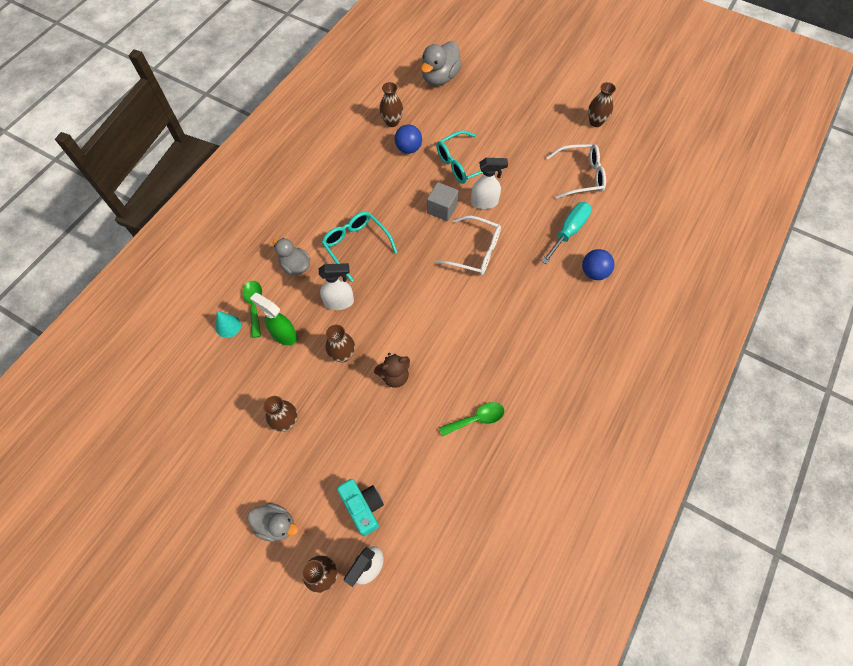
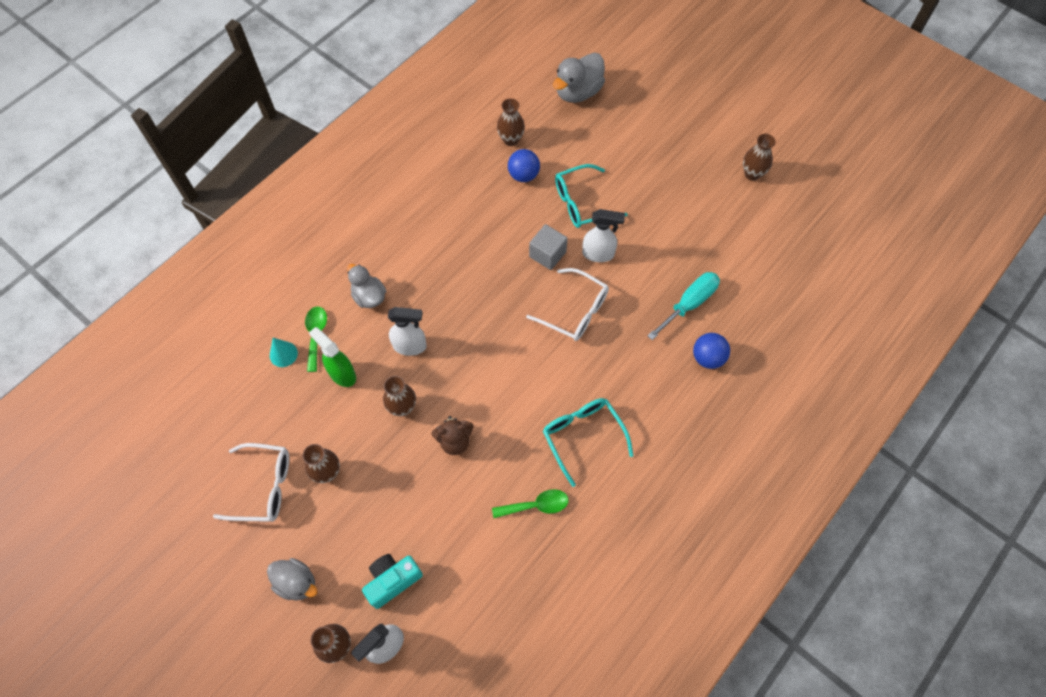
camera: 10 degrees right, 0 degrees up
turquoise glasses [322,211,398,282] -> turquoise glasses moved to [543,398,634,487]
turquoise camera [337,479,384,536] -> turquoise camera turned 105 degrees counterclockwise [362,554,423,609]
white glasses [546,144,606,199] -> white glasses moved to [213,443,289,522]

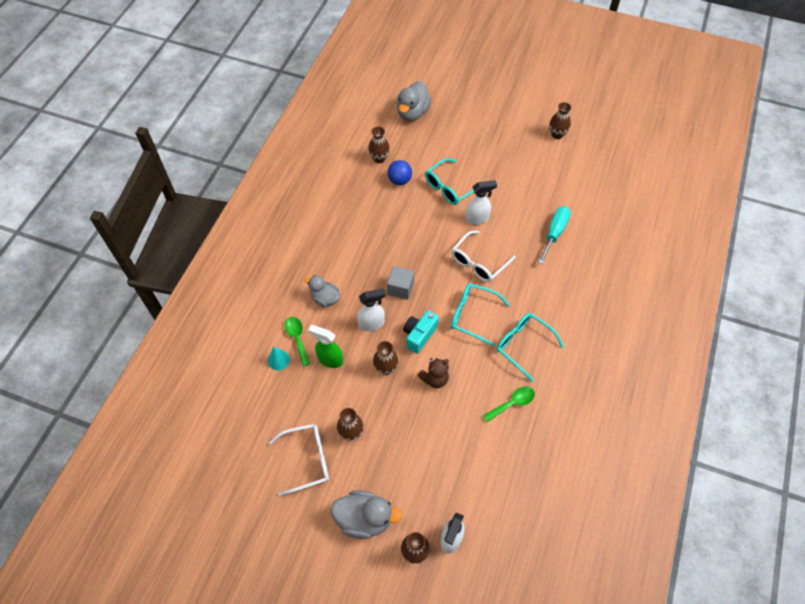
camera: 20 degrees left, 5 degrees down
grey duck [267,558,317,600] -> grey duck [330,490,403,539], size x1.51
turquoise camera [362,554,423,609] -> turquoise camera moved to [403,310,439,354]
white glasses [526,268,609,341] -> white glasses turned 120 degrees clockwise [452,231,516,282]
grey cube [529,224,568,270] -> grey cube moved to [387,266,414,300]
blue ball [693,333,730,369] -> none
none -> turquoise glasses [451,283,510,347]

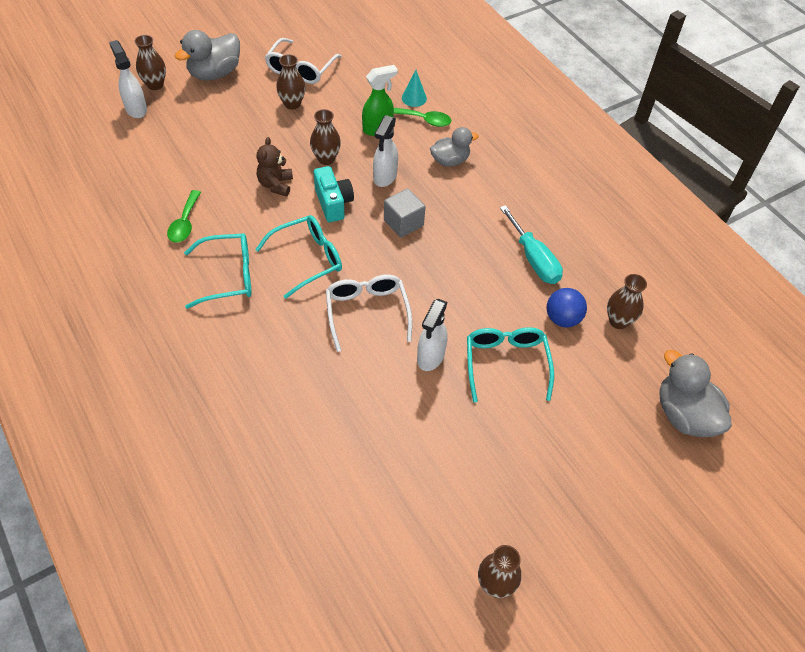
camera: 125 degrees right, 5 degrees down
turquoise screwdriver [538,206,571,264] -> turquoise screwdriver moved to [500,205,563,284]

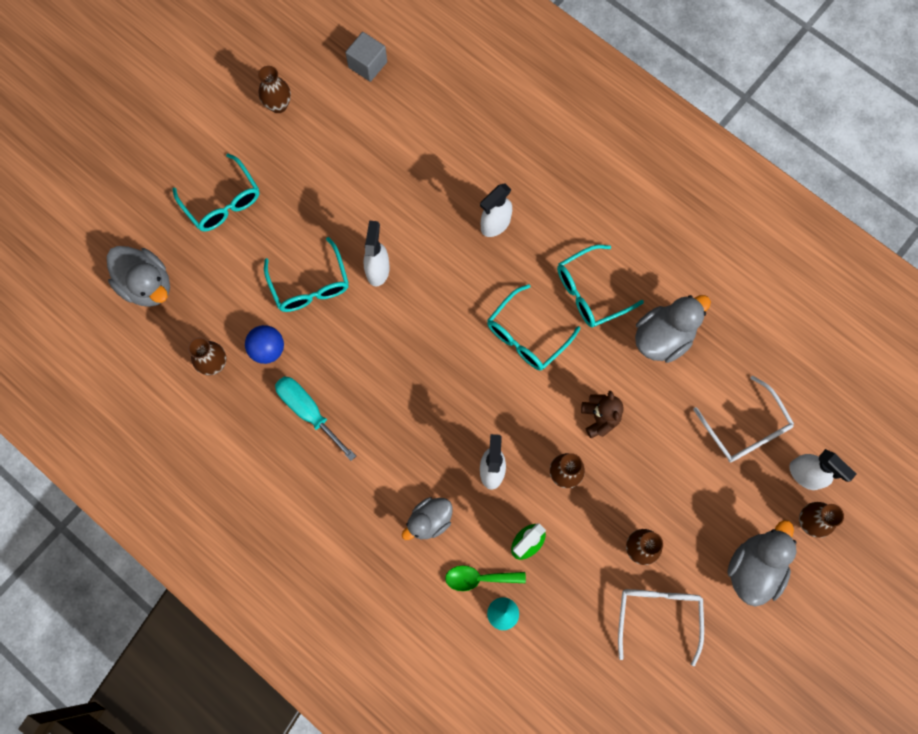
camera: 165 degrees right, 20 degrees up
green spoon [167,190,201,243] -> grey duck [635,295,711,363]
turquoise camera [314,166,354,222] -> none
white glasses [326,274,412,352] -> white glasses moved to [693,375,794,462]
grey cube [384,188,426,238] -> grey cube moved to [345,32,387,82]
none -> turquoise glasses [172,153,259,231]
none -> white spray bottle [480,184,512,237]

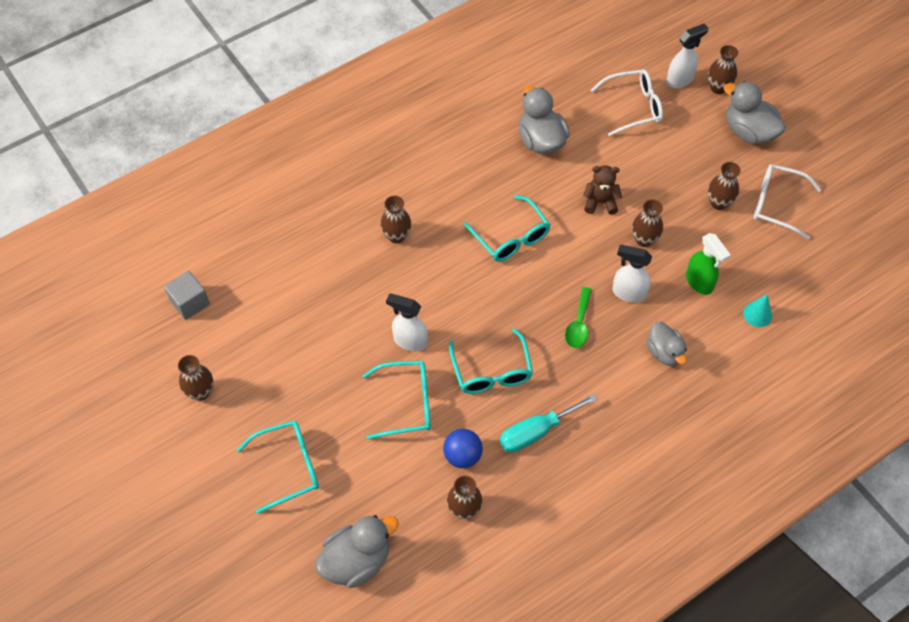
camera: 75 degrees left, 15 degrees down
green spoon [445,565,526,591] -> green spoon moved to [565,287,592,348]
white spray bottle [480,184,512,237] -> brown vase [380,196,411,244]
turquoise glasses [557,245,644,327] -> turquoise glasses moved to [449,328,533,394]

